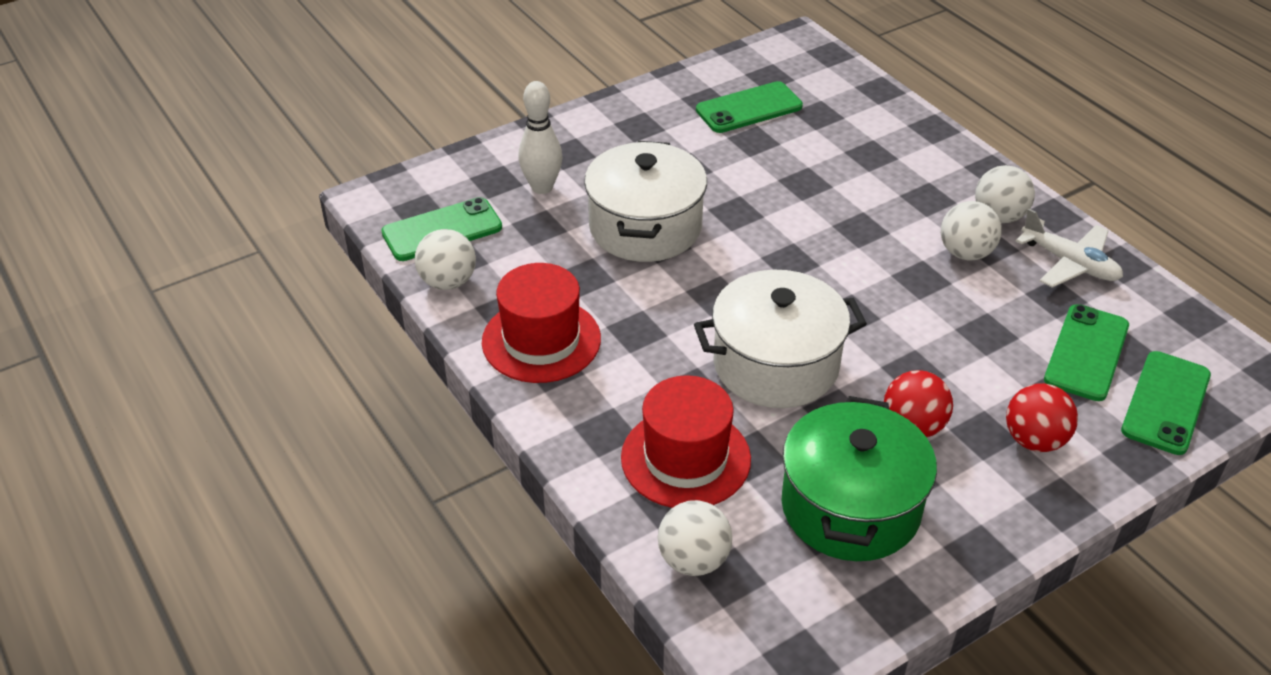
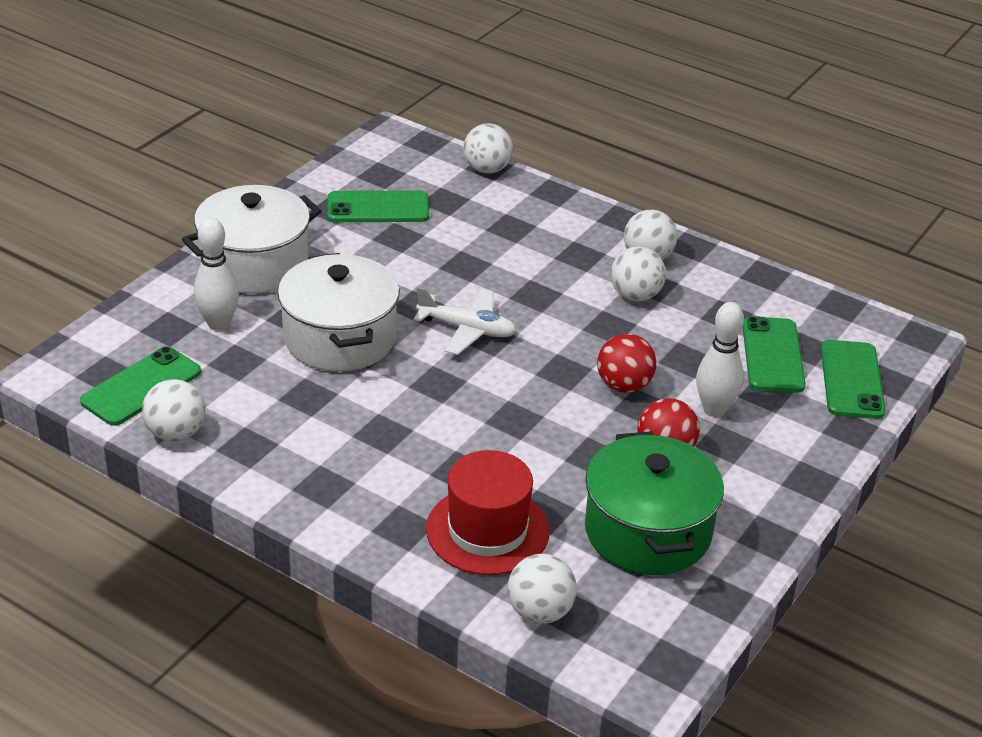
camera: 25 degrees left, 5 degrees down
red hat [482,263,601,383] -> none
white pot [694,270,867,408] -> white pot moved to [182,185,321,294]
green phone [696,81,803,133] -> green phone turned 45 degrees clockwise [327,190,429,222]
red ball [1006,383,1078,452] -> red ball moved to [597,334,656,393]
white plane [1016,209,1123,288] -> white plane moved to [413,287,517,355]
none -> white ball [463,123,513,173]
none -> white bowling pin [696,302,744,417]

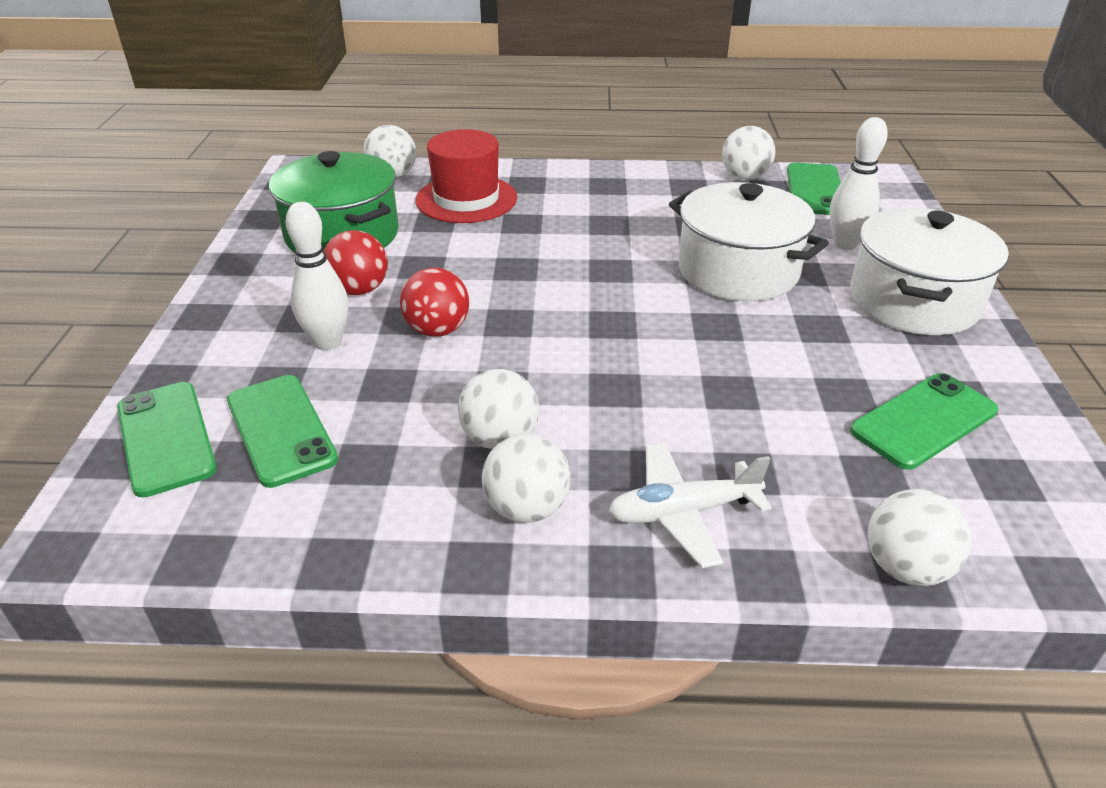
camera: 150 degrees right, 0 degrees up
white plane [413,287,517,355] -> white plane moved to [608,443,772,568]

